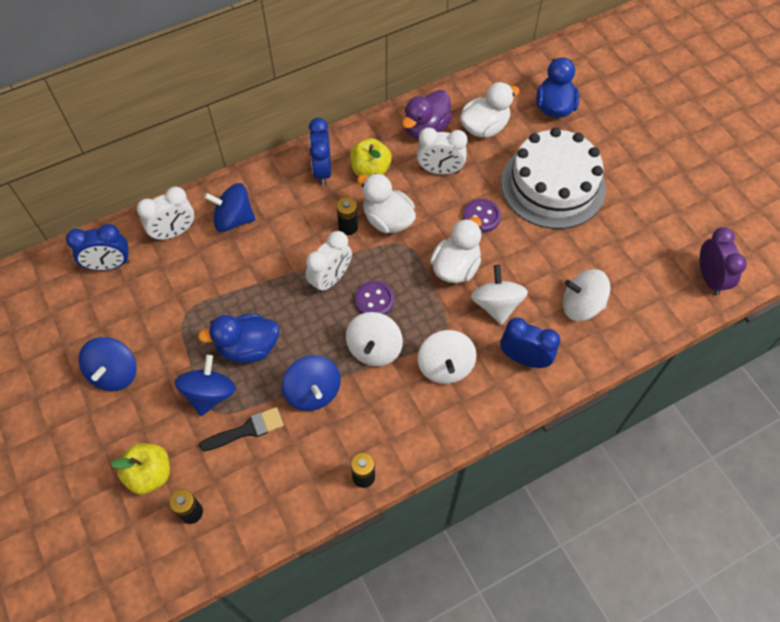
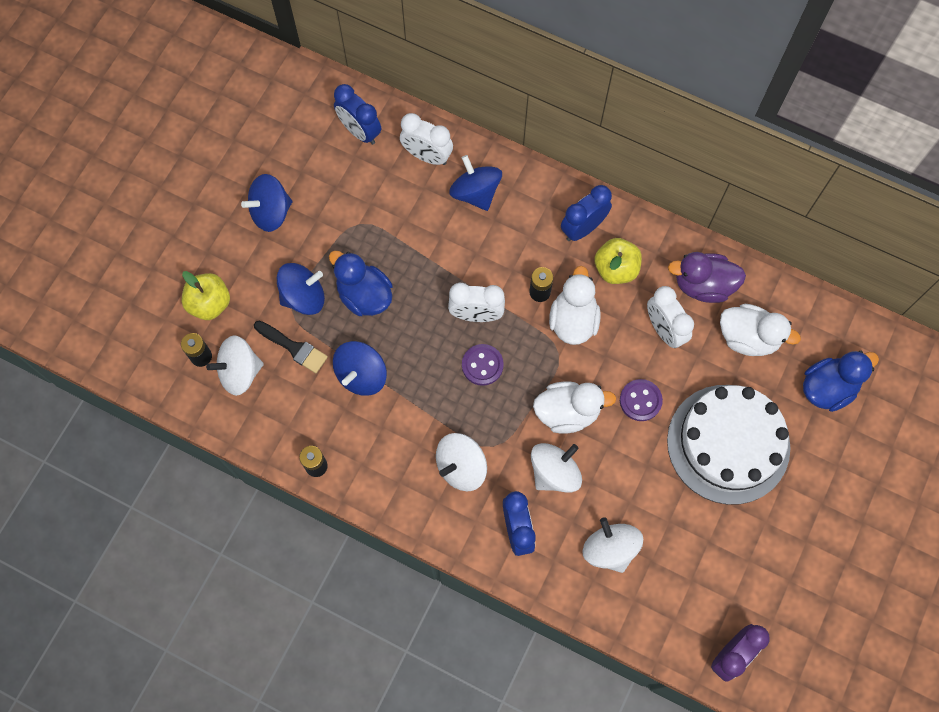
camera: 55 degrees right, 10 degrees up
white spinning top [346,312,403,366] -> white spinning top moved to [206,335,264,396]

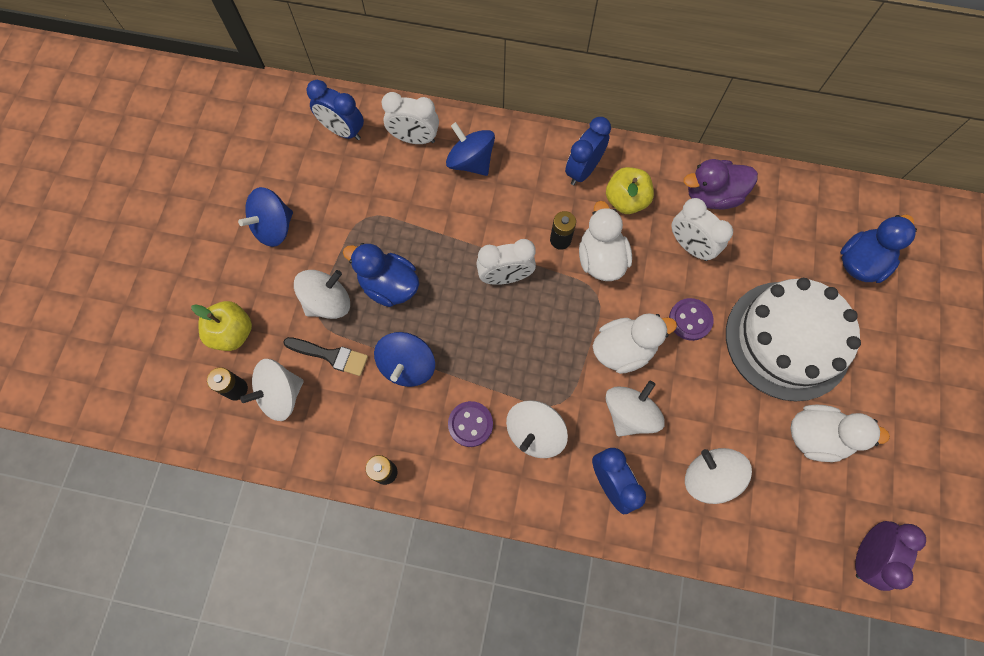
camera: 15 degrees left, 0 degrees up
blue spinning top [277,263,325,315] -> white spinning top [294,270,350,319]
purple button [462,344,504,386] -> purple button moved to [448,401,493,447]
white duck [720,304,801,356] -> white duck moved to [791,404,890,462]

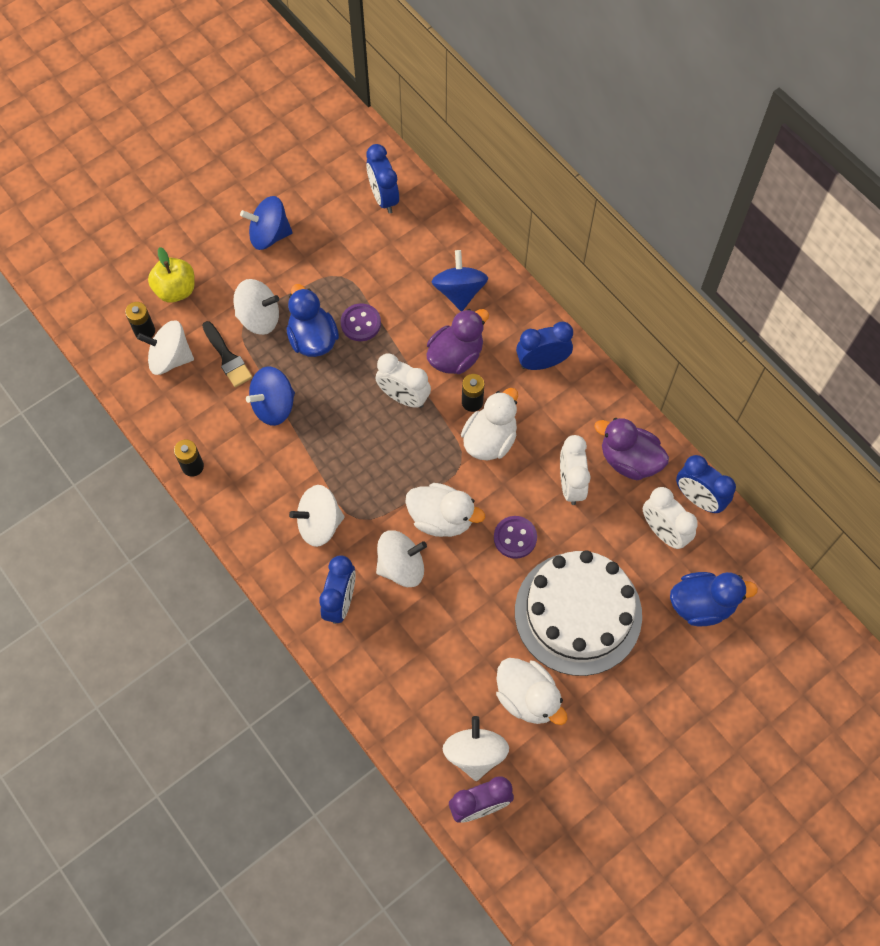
camera: 40 degrees right, 5 degrees down
white clock [382,92,439,144] -> white clock moved to [643,487,698,549]
purple button [448,401,493,447] -> purple button moved to [341,303,381,341]
yellow apple [606,167,654,214] -> none
white spinning top [685,448,752,504] -> white spinning top moved to [443,716,509,781]
none -> purple duck [426,309,489,374]
none -> blue clock [676,455,736,513]

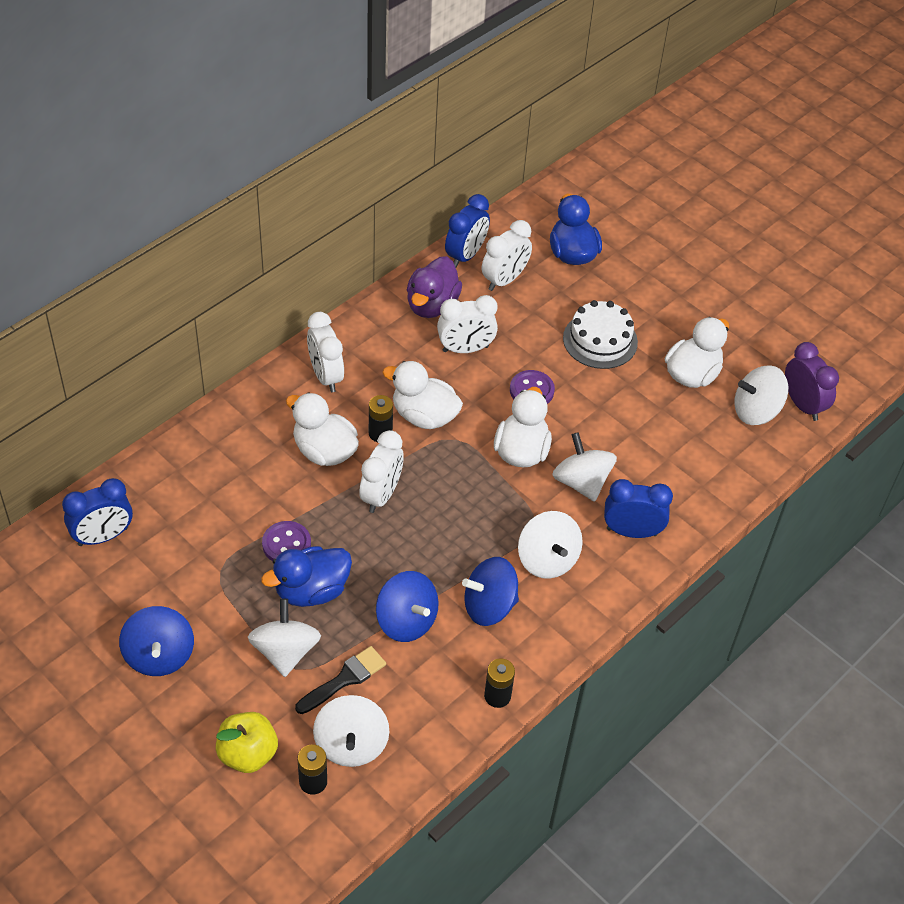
camera: 100 degrees left, 15 degrees down
purple duck [426,309,489,374] -> white duck [286,392,359,466]
blue spinning top [431,250,488,311] -> blue spinning top moved to [462,557,519,626]
white cake [515,550,642,676] -> white cake [563,300,638,369], size x0.60
blue clock [516,322,573,370] -> white clock [307,312,344,392]

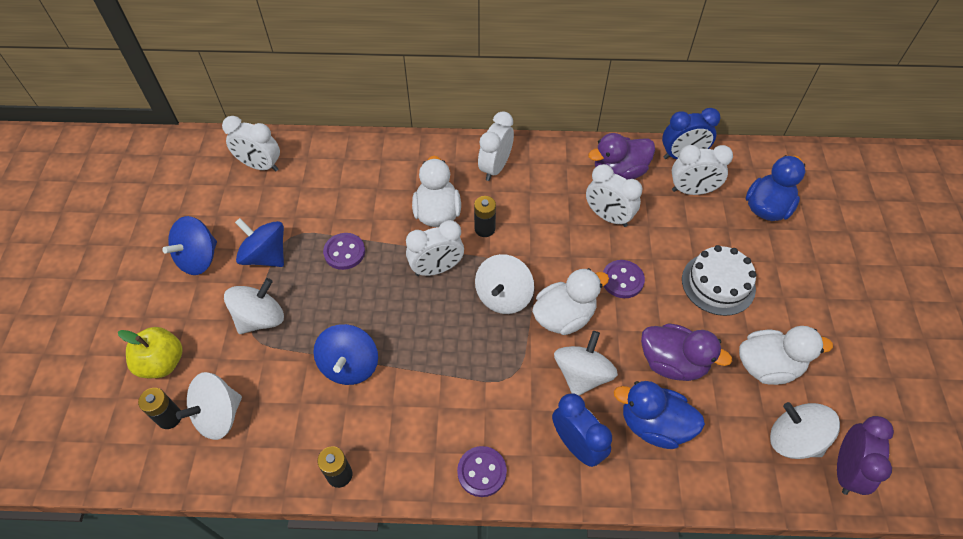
camera: 50 degrees right, 5 degrees up
blue clock [62,478,133,546] -> white clock [222,116,280,171]
blue duck [261,546,352,607] -> blue duck moved to [614,381,705,449]
black brush [295,646,386,714] -> none
white duck [382,361,463,429] -> none
blue spinning top [462,557,519,626] -> blue spinning top moved to [235,218,284,267]
white spinning top [518,511,583,579] -> white spinning top moved to [475,254,534,314]
none -> purple button [457,446,507,497]
none -> purple duck [641,323,732,381]

